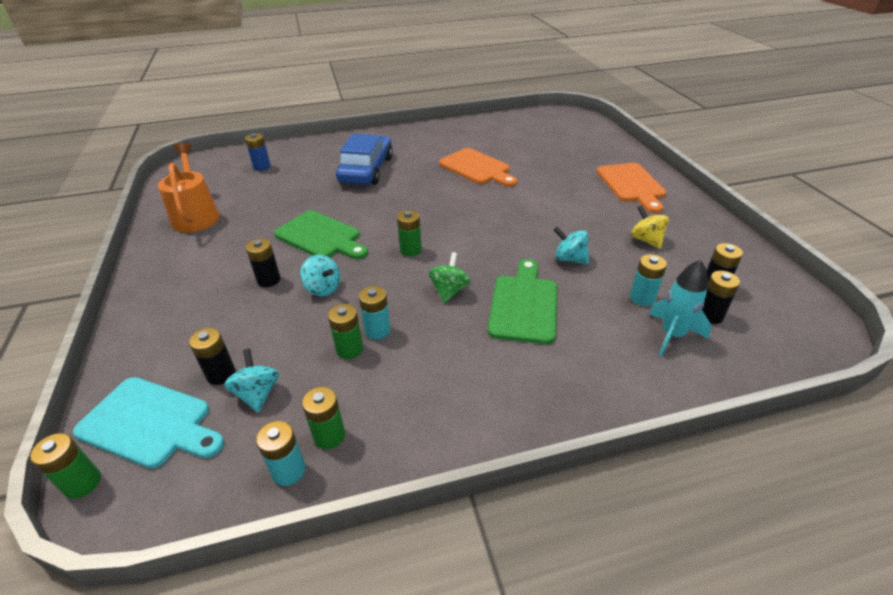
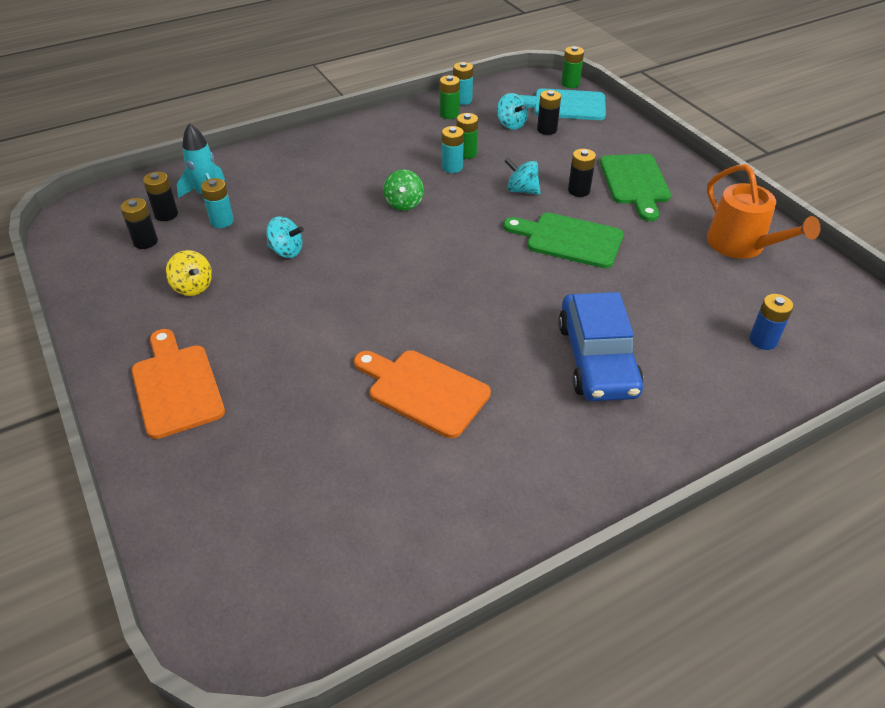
camera: 165 degrees right, 5 degrees up
green battery [397,210,422,256] -> none
green cutting board [488,259,558,344] -> green cutting board moved to [600,154,671,221]

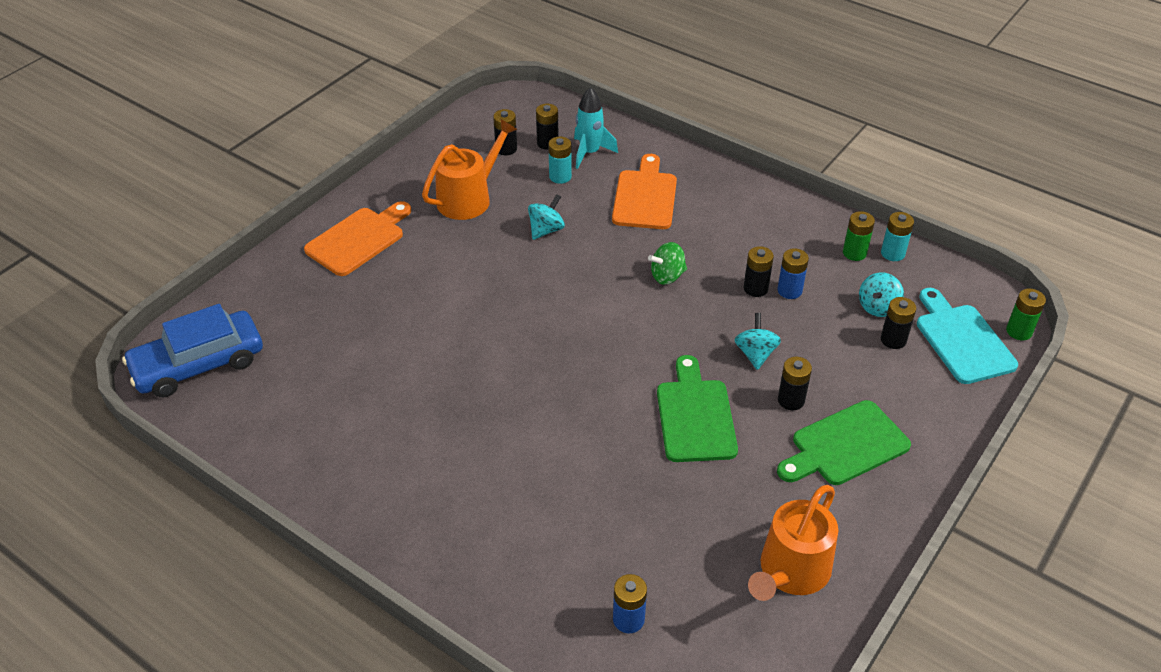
camera: 65 degrees right, 0 degrees up
yellow spinning top [166,250,212,296] -> orange watering can [422,119,517,220]
turquoise spinning top [266,216,304,258] -> turquoise spinning top turned 135 degrees counterclockwise [528,194,565,240]
orange cutting board [354,350,491,438] -> orange cutting board moved to [612,154,677,229]
turquoise battery [442,126,464,173] -> black battery [744,246,774,297]
green battery [456,113,478,159] -> blue battery [778,248,809,299]
blue car [558,292,644,401] -> blue car moved to [122,304,263,397]

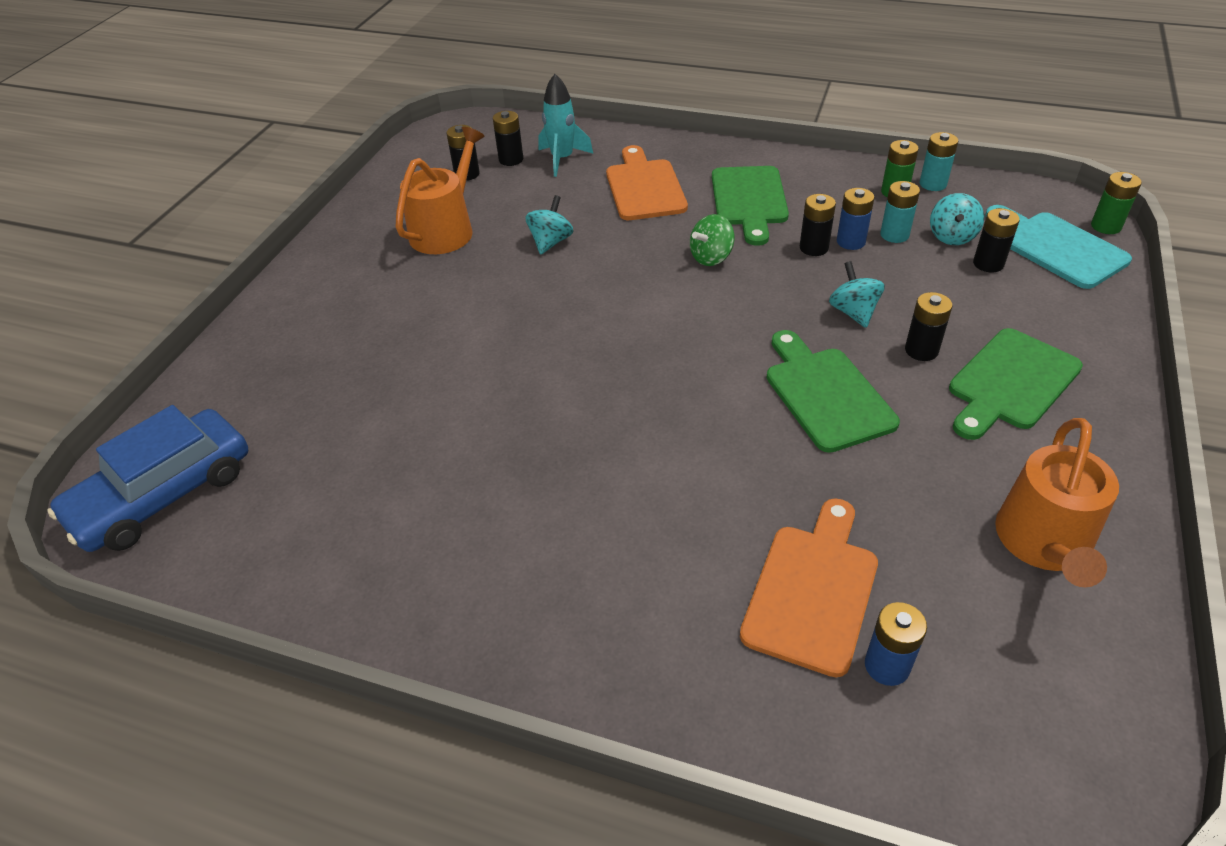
camera: 15 degrees left, 0 degrees up
orange cutting board [304,201,411,276] -> orange cutting board moved to [740,498,878,677]
turquoise battery [548,136,572,184] -> turquoise battery moved to [880,181,920,243]
none -> green cutting board [712,166,789,246]

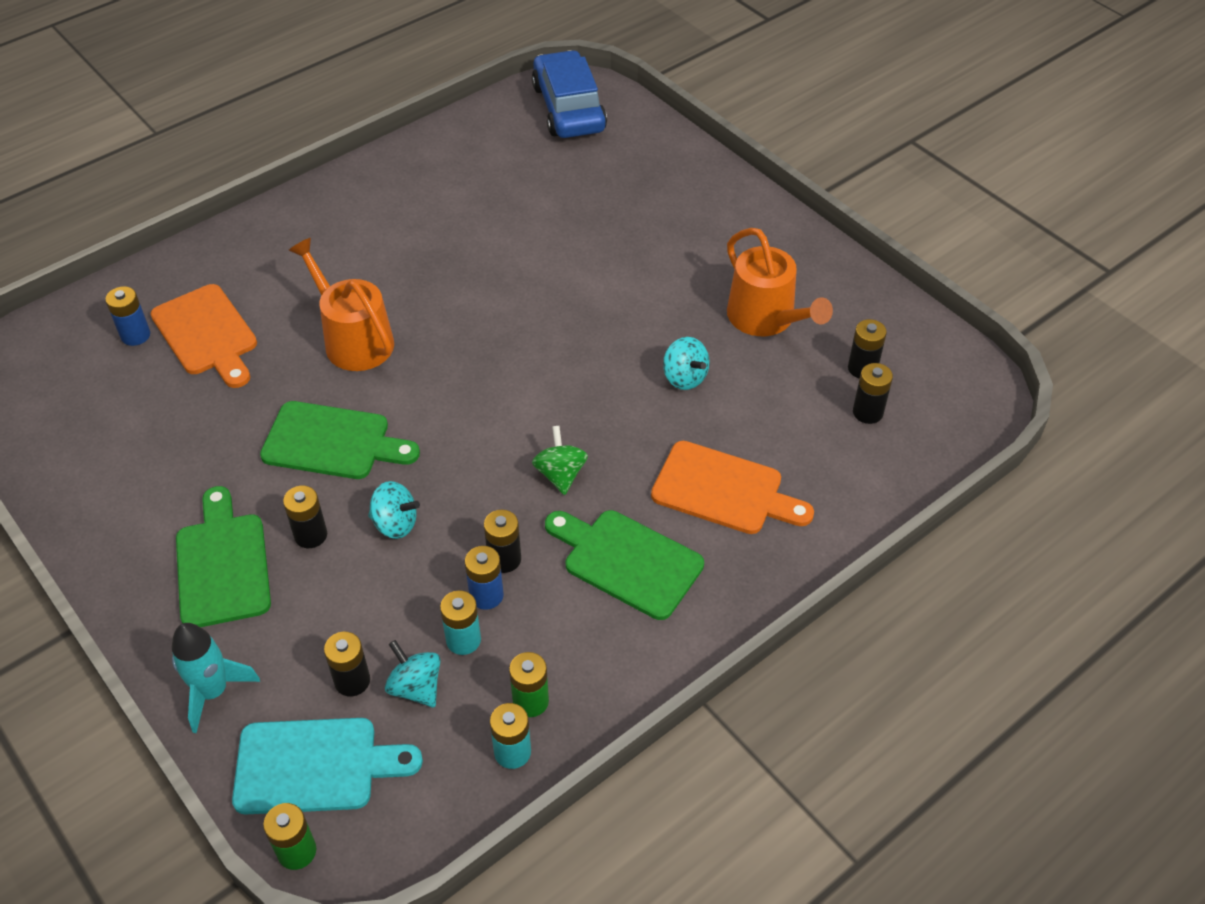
camera: 120 degrees right, 5 degrees up
turquoise rocket [538,74,593,177] -> turquoise rocket moved to [172,623,260,733]
orange watering can [995,418,1119,587] -> orange watering can moved to [288,238,394,371]

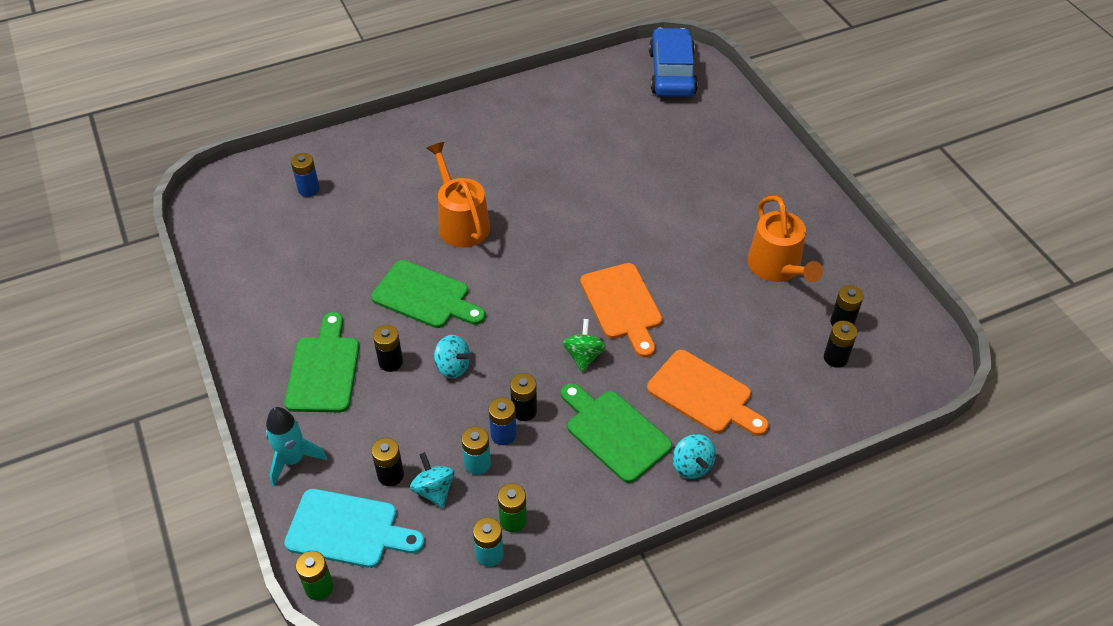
camera: 15 degrees right, 0 degrees up
orange cutting board [151,284,257,388] -> orange cutting board moved to [580,263,662,358]
turquoise spinning top [663,337,710,390] -> turquoise spinning top moved to [673,434,716,479]

